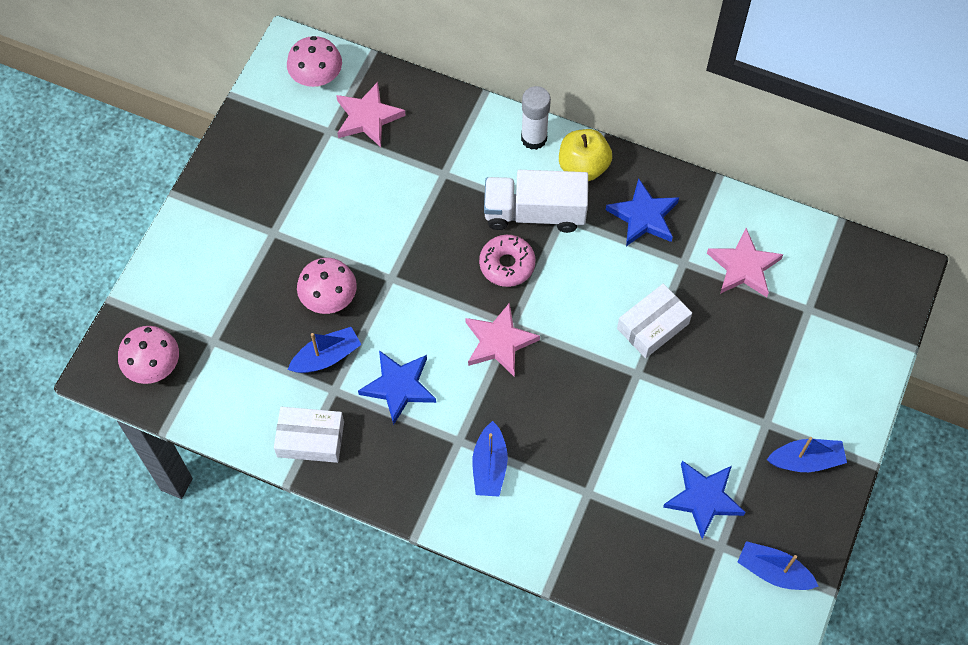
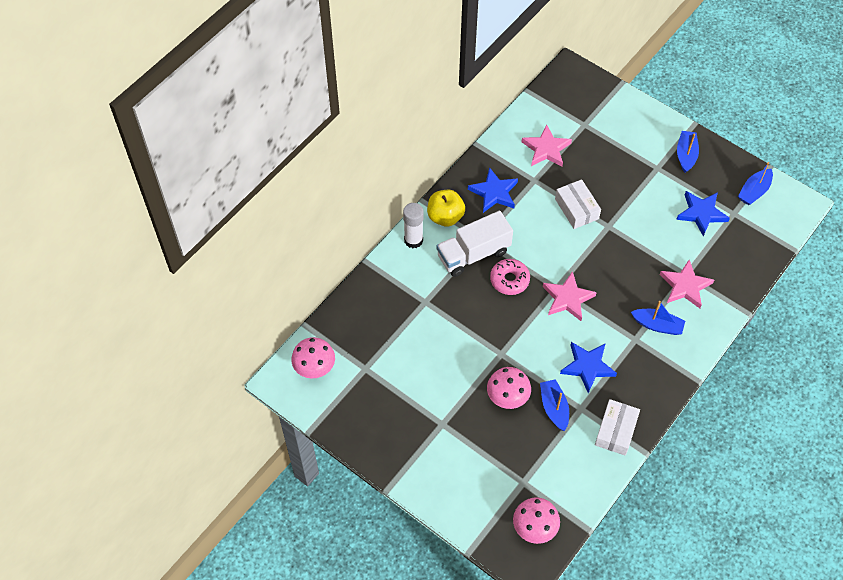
camera: 75 degrees left, 5 degrees down
pink star [336,82,406,147] -> pink star moved to [660,260,714,308]
white truck [484,170,588,233] -> white truck turned 45 degrees clockwise [436,211,513,277]

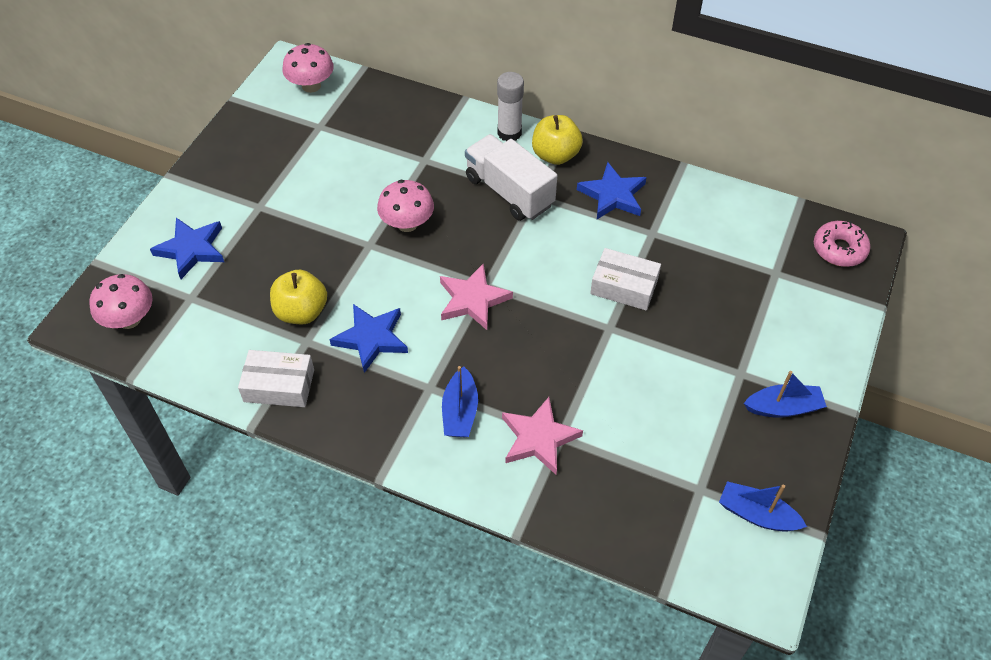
camera: 75 degrees right, 5 degrees down
pink mushroom [487,367,531,409] -> pink mushroom moved to [377,180,434,232]
pink donut [490,259,530,295] -> pink donut moved to [814,221,871,267]
pink star [521,124,572,167] -> none
blue boat [540,379,569,431] -> yellow apple [270,270,327,324]
white box [555,179,601,229] -> white box turned 60 degrees clockwise [590,248,661,311]
blue star [676,191,730,236] -> blue star moved to [150,218,224,279]

